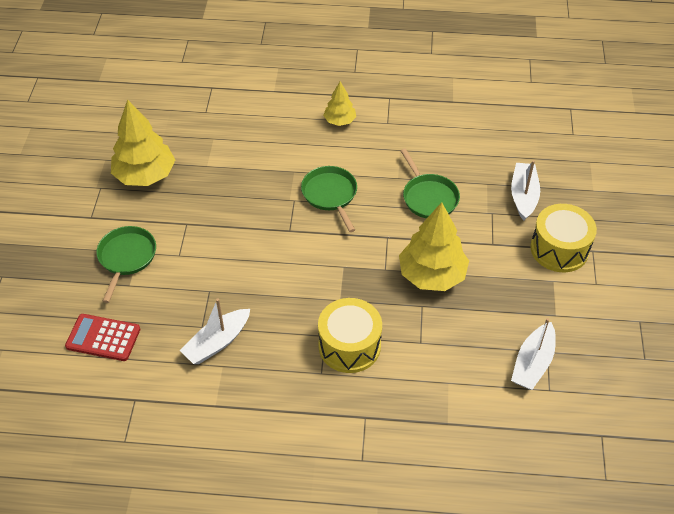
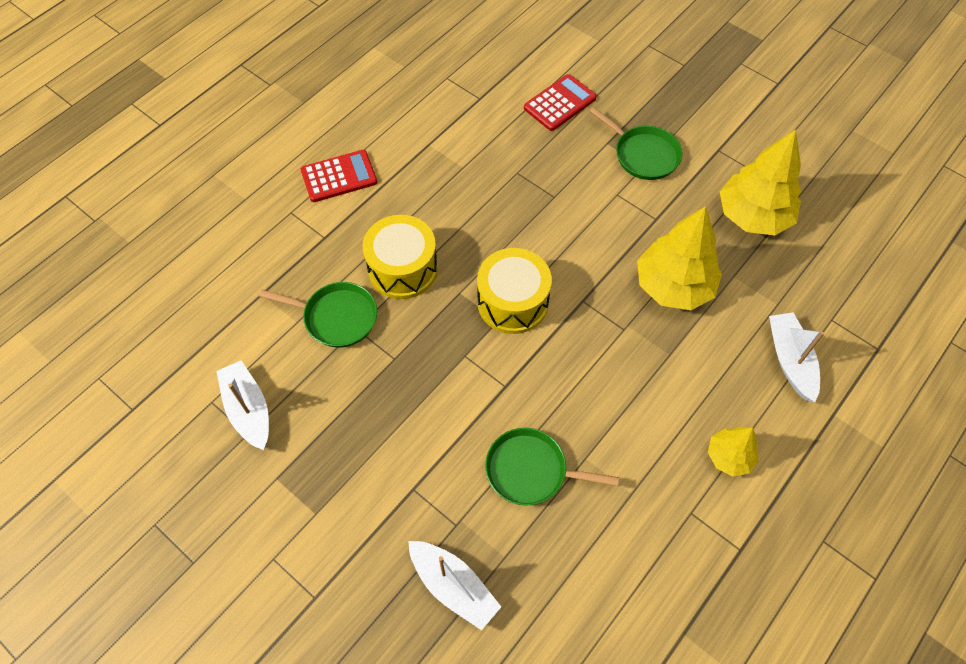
camera: 125 degrees right, 10 degrees up
white boat [180,298,250,364] -> white boat moved to [769,313,824,402]
green pan [301,166,357,232] -> green pan moved to [259,282,377,348]
yellow tree [399,202,469,291] -> yellow tree moved to [637,206,722,310]
yellow drum [530,204,597,272] -> yellow drum moved to [477,248,552,334]
none -> red calculator [301,150,377,202]

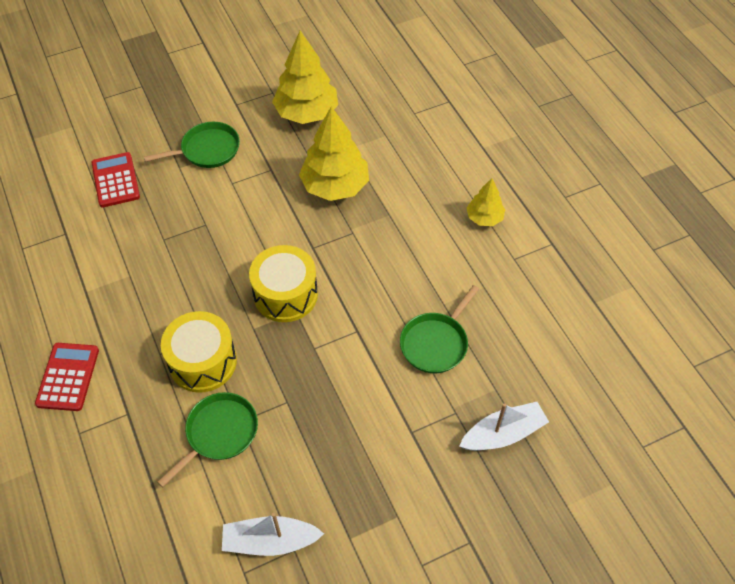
camera: 65 degrees left, 5 degrees down
white boat [769,313,824,402] -> none

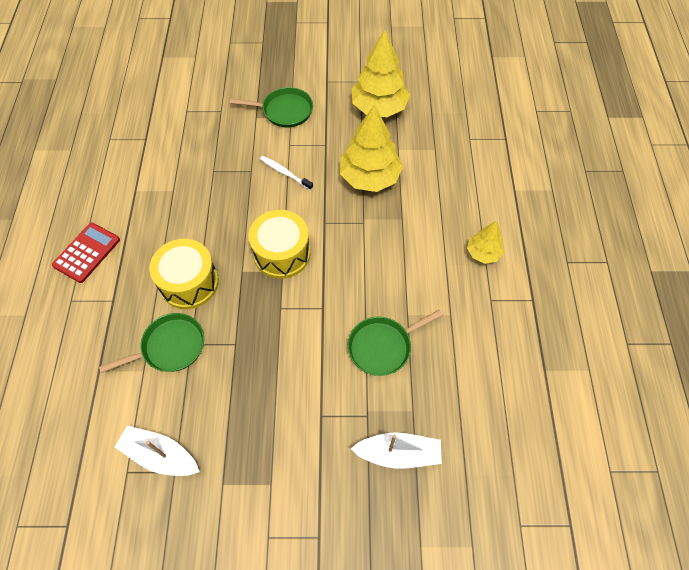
camera: 25 degrees right, 5 degrees up
red calculator [91,152,140,208] -> none
none -> white toothbrush [260,156,313,190]

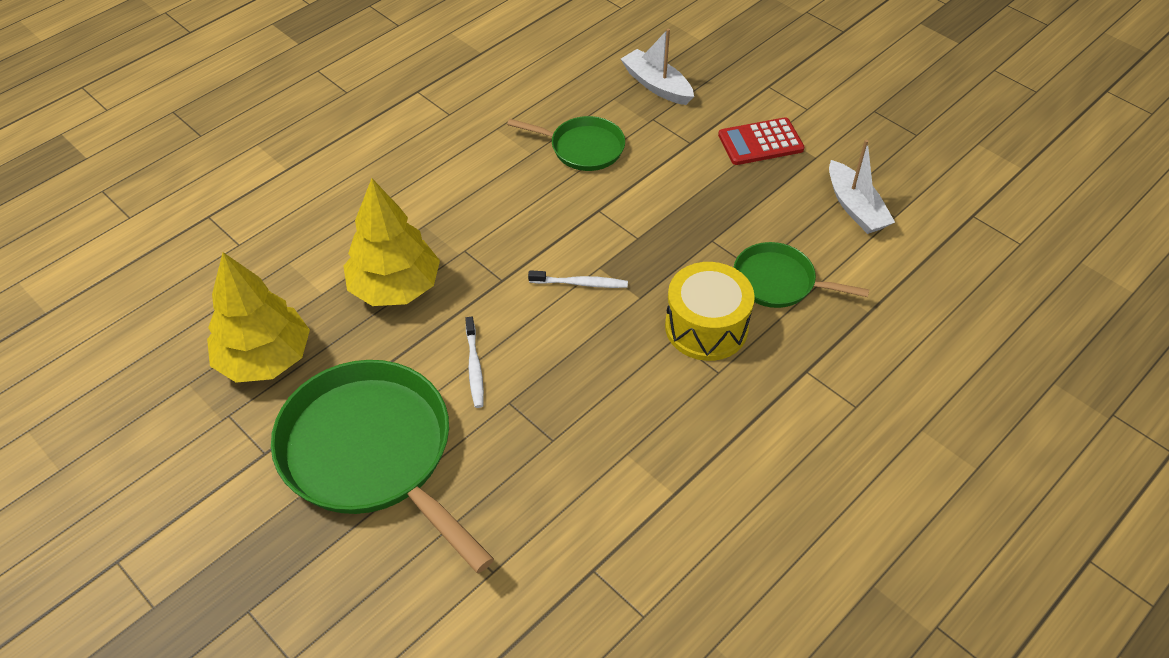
camera: 135 degrees left, 10 degrees down
red calculator [52,223,120,283] -> red calculator moved to [718,117,804,165]
green pan [230,87,313,128] -> green pan [271,360,494,573], size x1.90
yellow drum [249,210,310,279] -> white toothbrush [528,270,628,288]
yellow tree [467,221,504,264] -> none

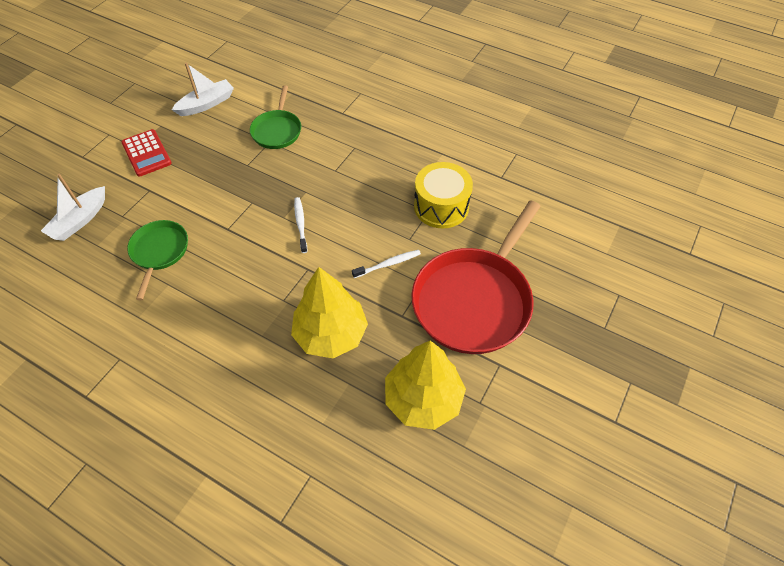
camera: 105 degrees left, 5 degrees up
green pan [271,360,494,573] -> red pan [411,200,541,354]
yellow drum [665,262,755,361] -> yellow drum moved to [414,162,473,228]

